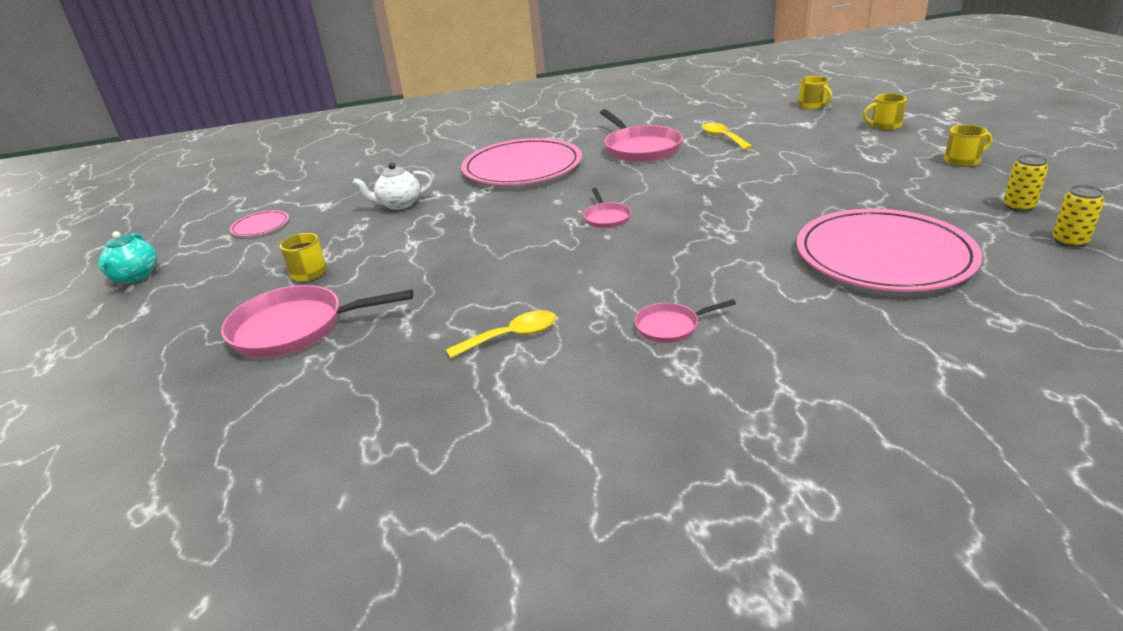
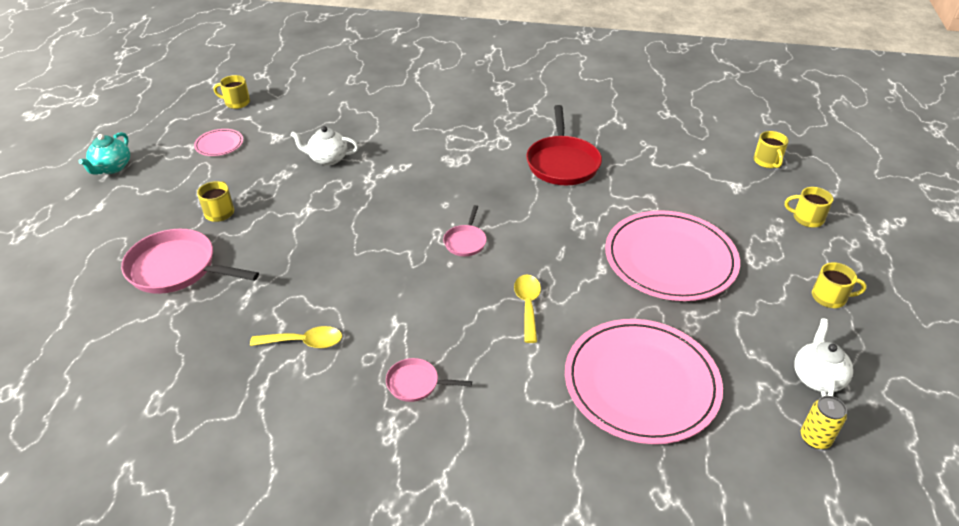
camera: 20 degrees right, 10 degrees up
pink plate [461,138,582,185] -> pink plate moved to [605,210,740,301]
pink pan [600,109,683,162] -> red pan [526,105,602,185]
yellow spoon [702,123,753,150] -> yellow spoon moved to [514,274,541,343]
yellow can [1003,155,1048,212] -> white teapot [794,318,853,397]
none -> yellow mug [214,75,250,109]

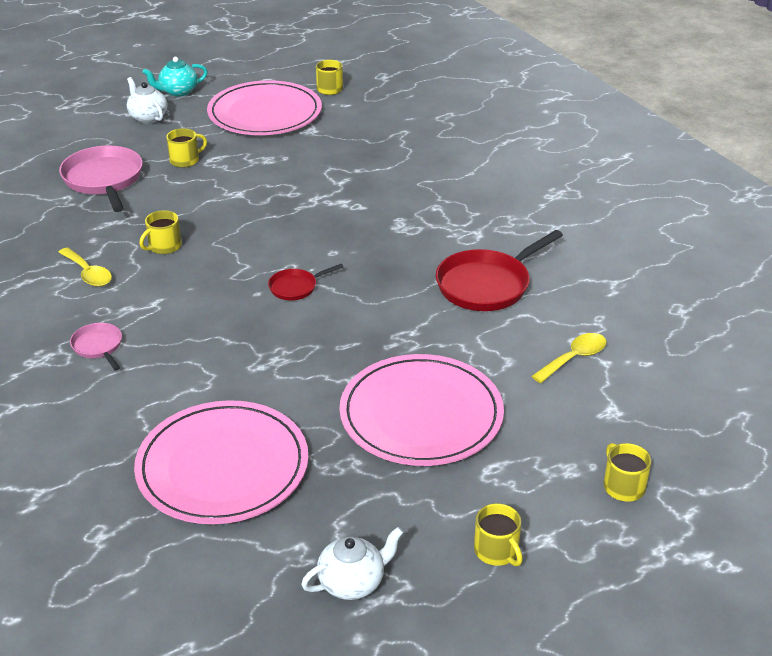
camera: 50 degrees right, 5 degrees down
pink plate [194,129,243,156] -> pink plate [207,80,322,135], size x2.31
white teapot [290,126,358,166] -> white teapot moved to [127,77,167,123]
pink pan [443,205,487,256] -> red pan [268,264,343,300]
yellow spoon [514,274,541,343] -> yellow spoon moved to [532,333,607,383]
yellow mug [754,131,789,168] -> yellow mug moved to [139,210,182,254]
yellow can [801,396,847,449] -> none

